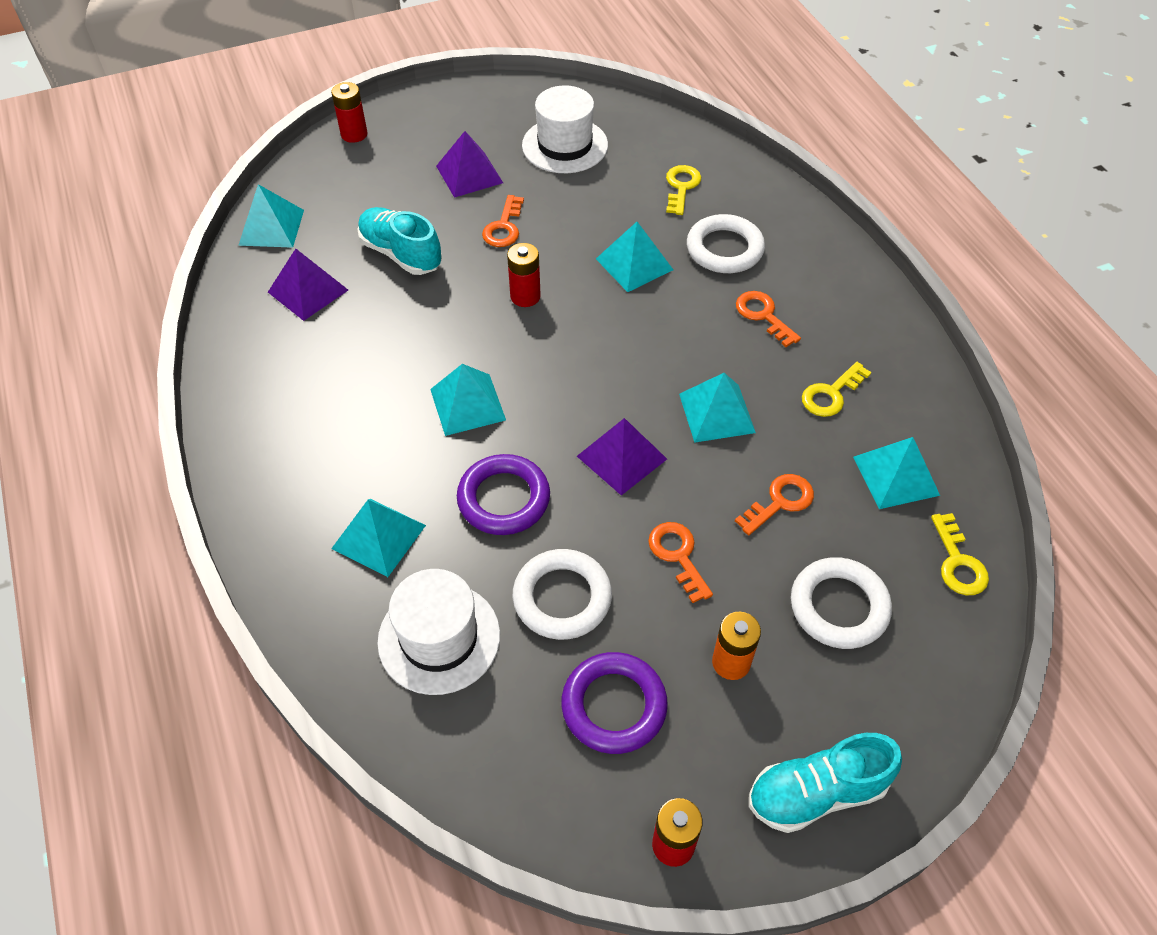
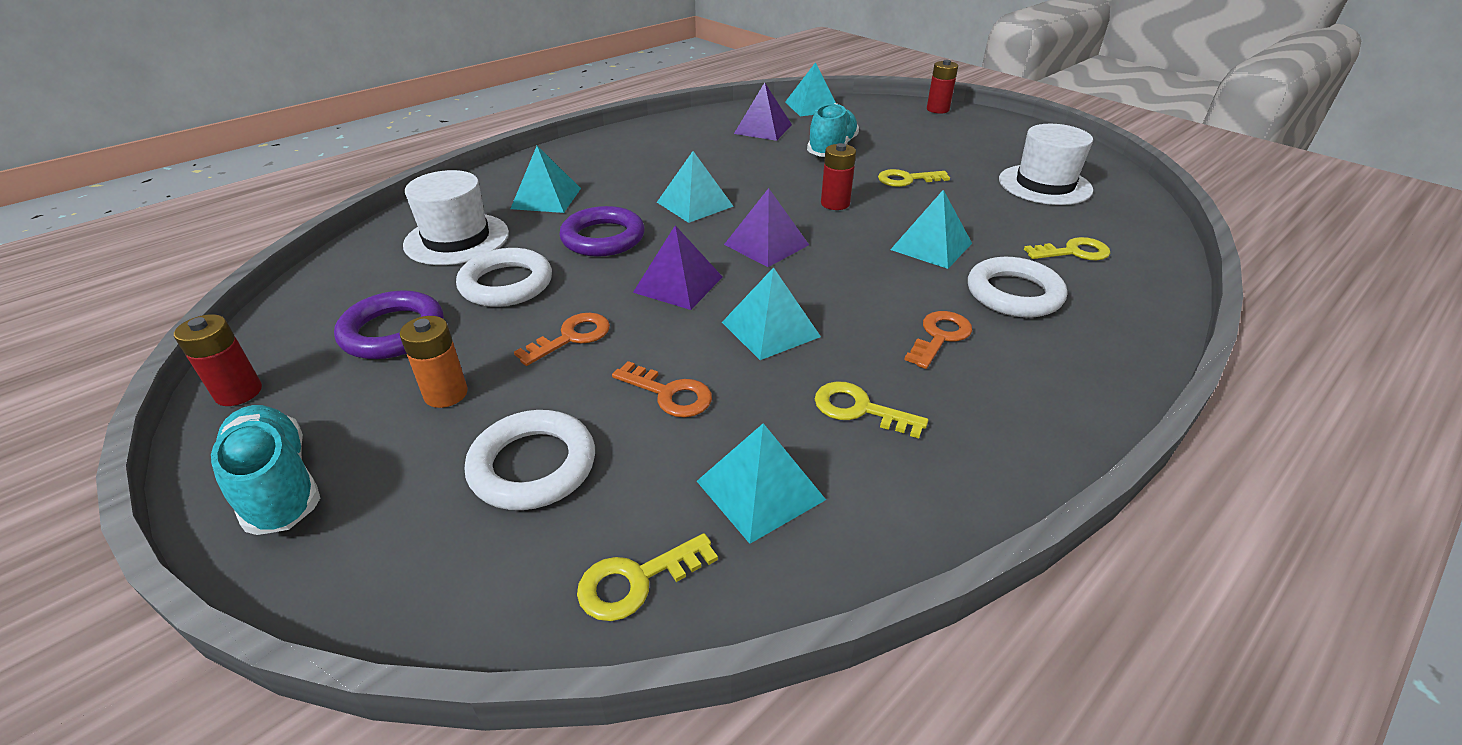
camera: 70 degrees right, 15 degrees down
purple pyramid [436,131,503,198] -> purple pyramid moved to [724,188,809,267]
orange key [482,195,524,247] -> yellow key [878,169,950,187]

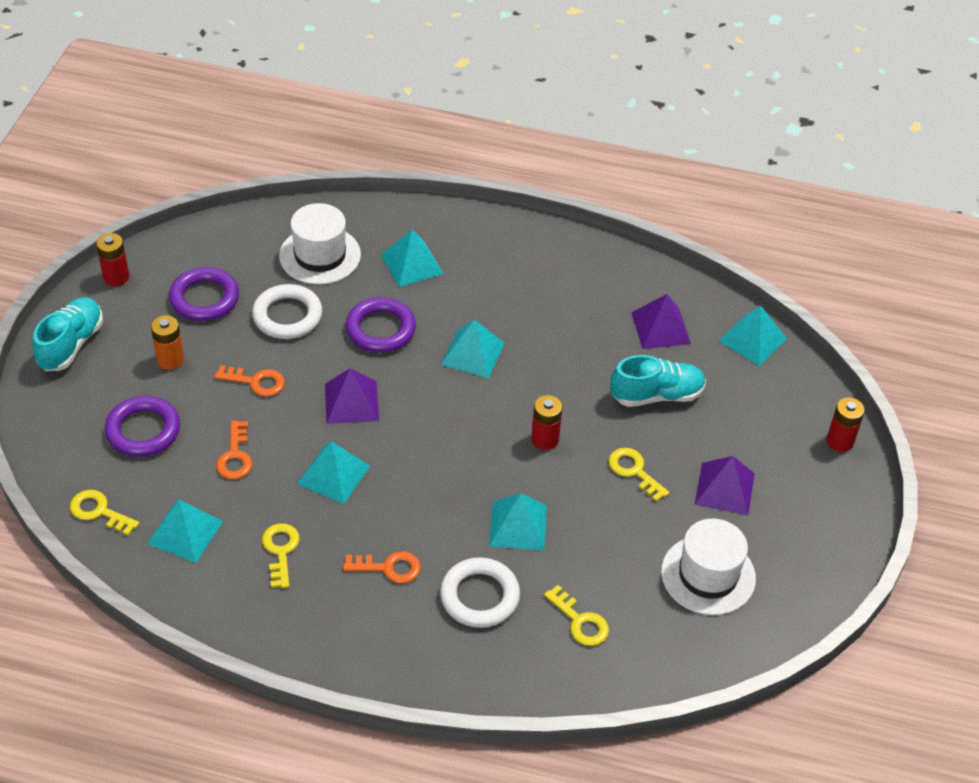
camera: 55 degrees right, 10 degrees up
white ring [465,410,595,510] -> purple ring [105,396,180,457]
purple pyramid [724,188,809,267] -> purple pyramid moved to [695,456,755,515]

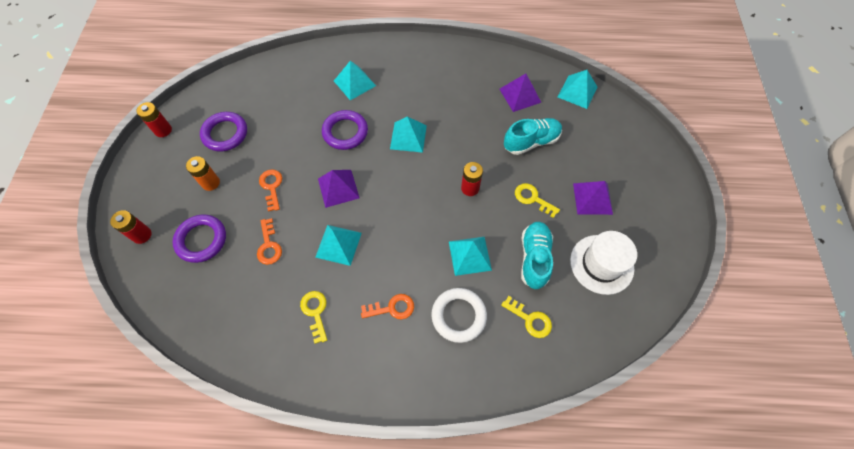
camera: 10 degrees left, 15 degrees up
turquoise shoe [33,297,103,371] -> turquoise shoe moved to [521,222,553,289]
yellow key [70,490,139,536] -> none
turquoise pyramid [147,500,223,563] -> none
orange key [215,365,285,397] -> orange key turned 105 degrees counterclockwise [259,169,282,212]
white ring [252,284,323,339] -> none
white hat [279,203,361,285] -> none
red battery [827,397,865,452] -> red battery moved to [110,210,152,244]

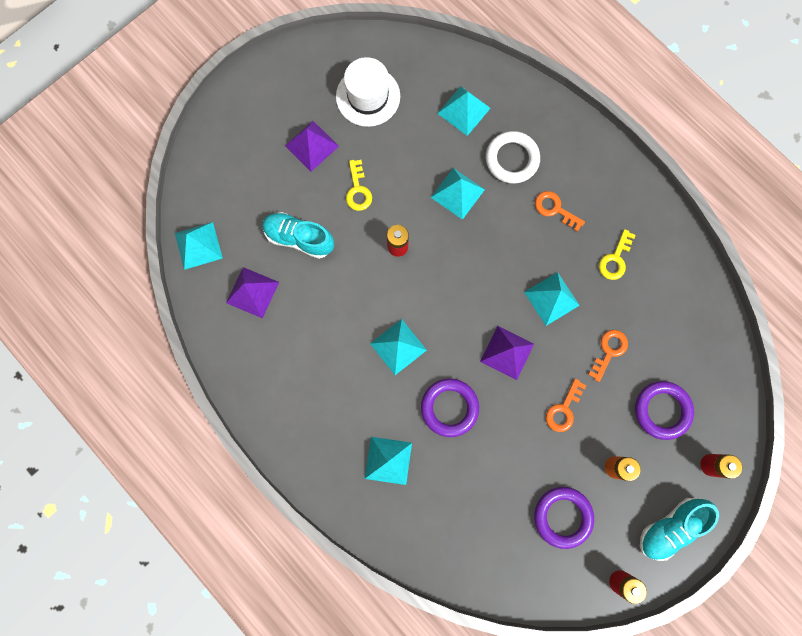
camera: 135 degrees left, 15 degrees up
yellow key [501,296,552,338] -> turquoise pyramid [437,86,491,136]
turquoise shoe [521,222,553,289] -> turquoise shoe moved to [640,498,719,561]

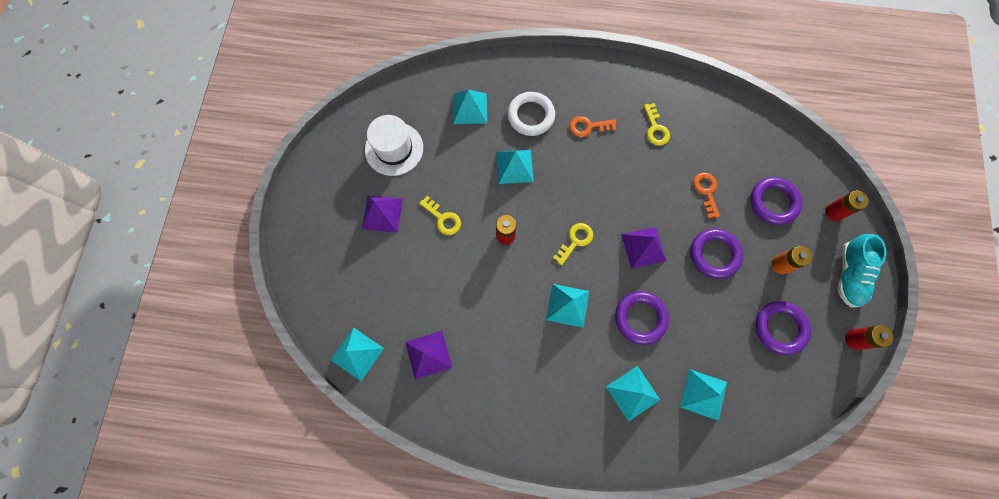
camera: 40 degrees left, 5 degrees down
turquoise shoe [262,212,334,259] -> none
turquoise pyramid [524,272,580,326] -> turquoise pyramid moved to [680,369,727,421]
orange key [546,379,586,432] -> purple ring [690,229,743,279]
none -> yellow key [553,223,593,265]

